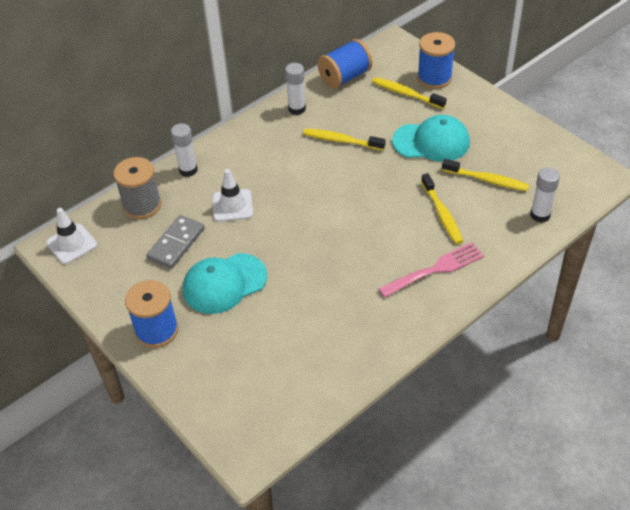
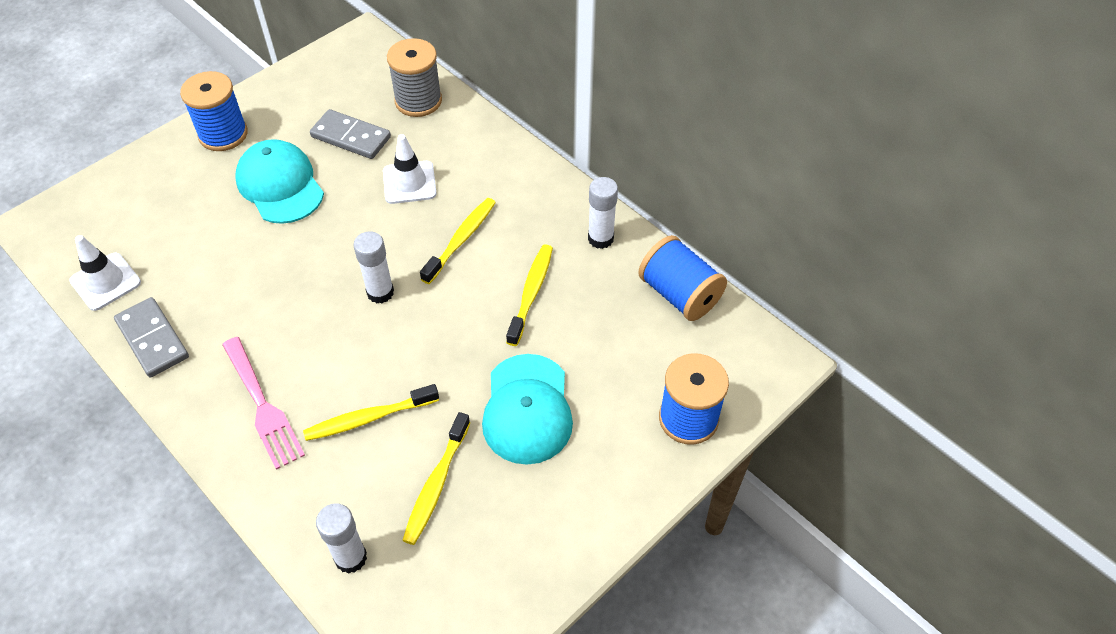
camera: 85 degrees right, 5 degrees up
white traffic cone [46,208,97,264] -> white traffic cone moved to [69,235,141,311]
white glue stick [171,123,198,177] -> white glue stick moved to [353,231,394,303]
yellow toothbrush [372,77,446,109] -> yellow toothbrush moved to [420,198,496,284]
none -> grey domino [114,297,189,378]

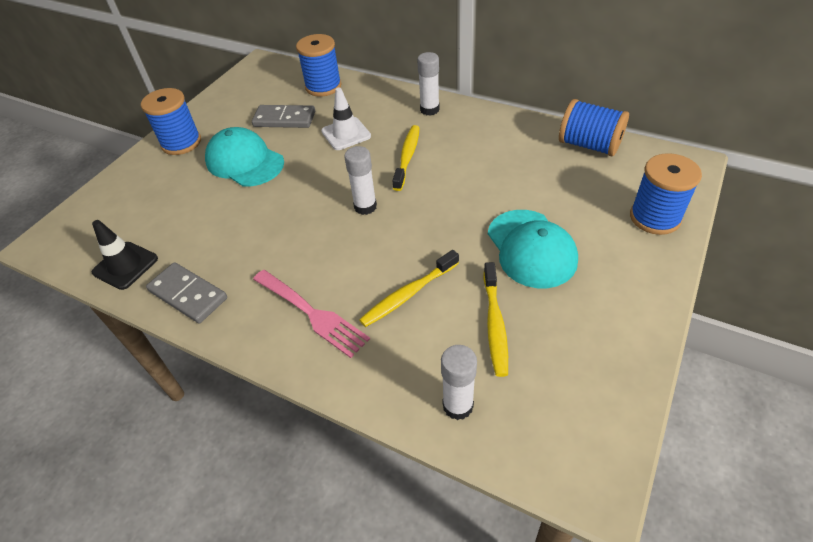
camera: 15 degrees left, 5 degrees down
white traffic cone [69,235,141,311] -> black traffic cone [92,220,158,290]
grey spool [387,38,442,117] -> blue spool [296,34,341,97]
yellow toothbrush [506,244,553,346] -> none
white glue stick [588,177,618,249] -> white glue stick moved to [417,52,440,116]

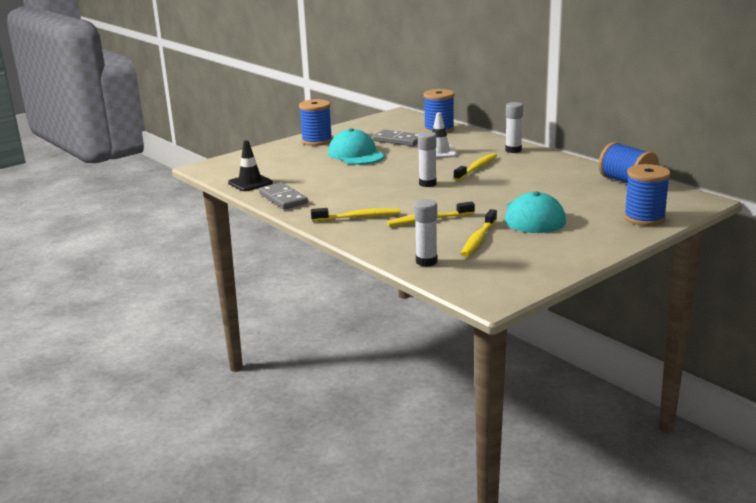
camera: 20 degrees right, 25 degrees down
pink fork [253,270,370,358] -> yellow toothbrush [311,208,400,222]

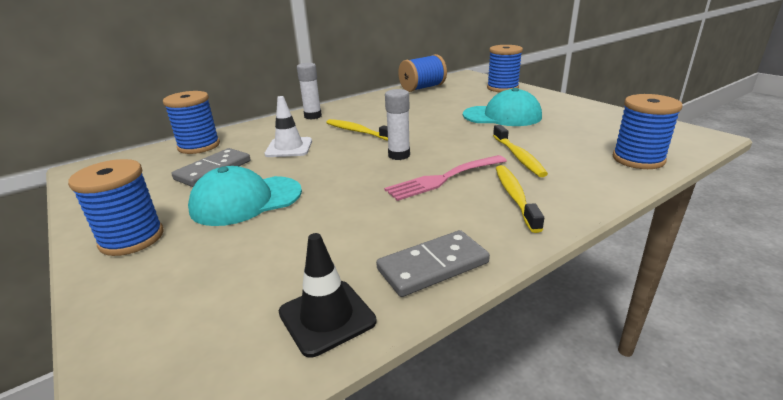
camera: 85 degrees left, 5 degrees up
white glue stick [414,199,438,267] -> blue spool [613,94,682,169]
yellow toothbrush [461,209,497,257] -> none
none -> pink fork [384,155,507,201]

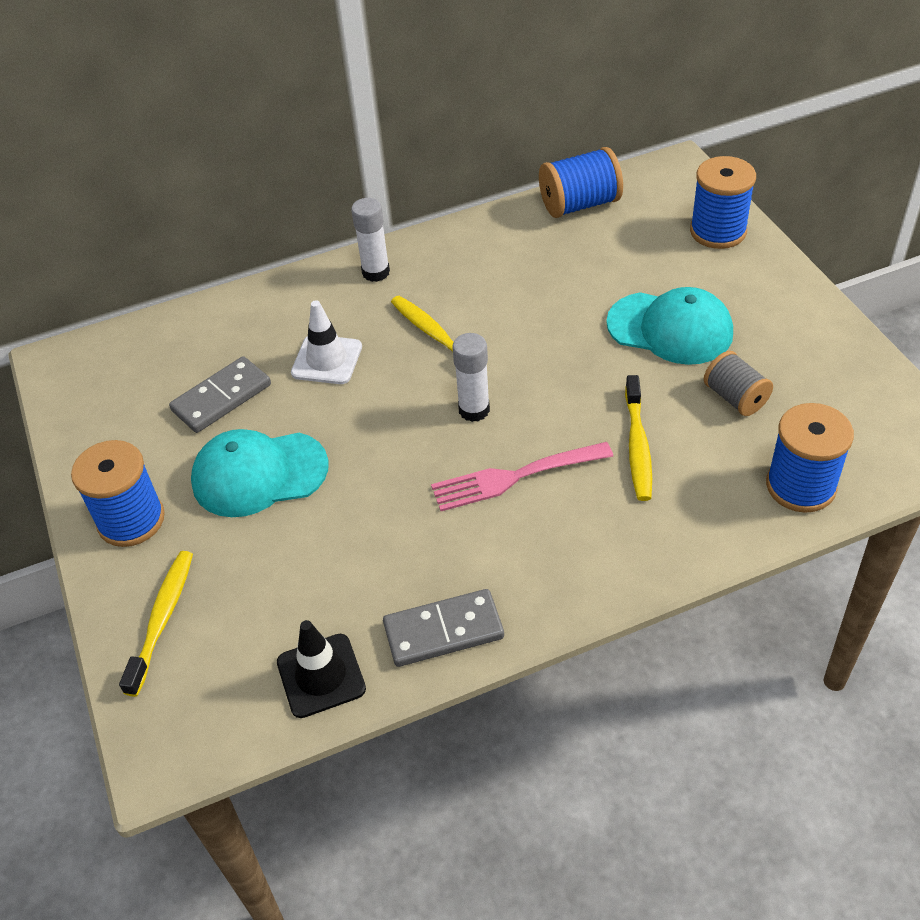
camera: 15 degrees right, 20 degrees up
blue spool [163,91,220,154] -> none
yellow toothbrush [496,165,544,233] -> yellow toothbrush moved to [119,551,193,697]
none -> grey spool [704,351,773,416]

